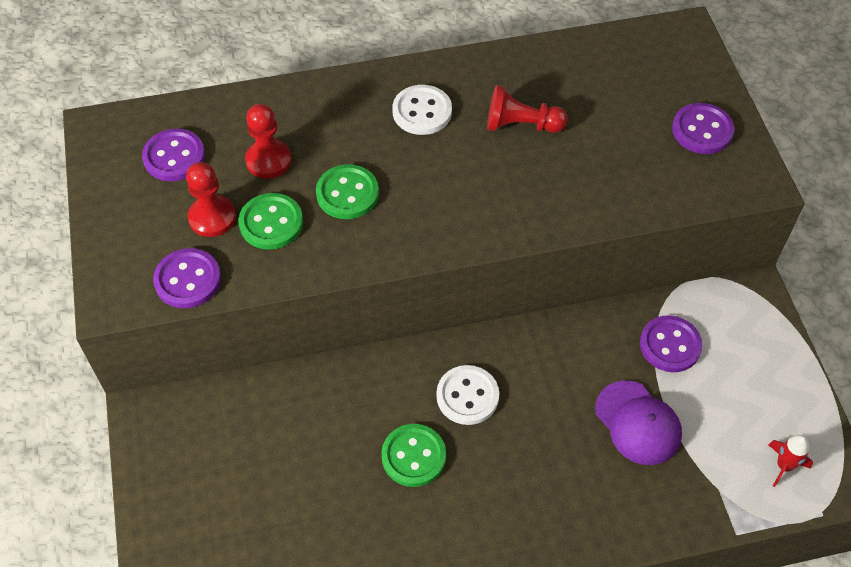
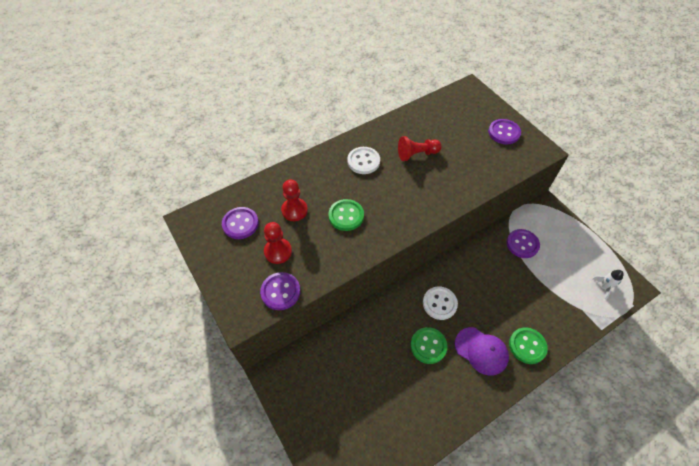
camera: 20 degrees left, 0 degrees up
green button [238,193,303,250] -> green button moved to [509,327,548,364]
purple cap [595,380,682,465] -> purple cap moved to [455,327,509,375]
red rocket [769,435,813,487] -> white rocket [592,270,624,299]

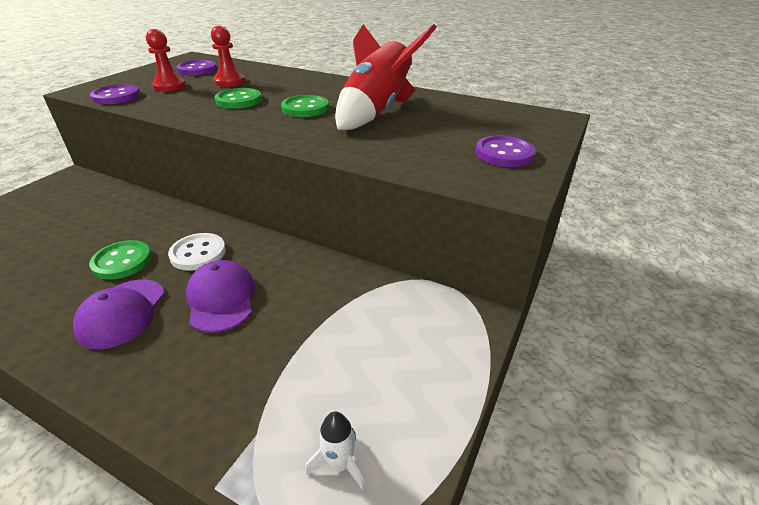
camera: 60 degrees right, 20 degrees down
white button [347,147,380,174] -> none
red pawn [398,136,442,161] -> red rocket [335,24,437,130]
purple button [506,229,540,258] -> none
green button [509,327,548,364] -> green button moved to [281,95,329,117]
none -> purple cap [186,260,255,333]

